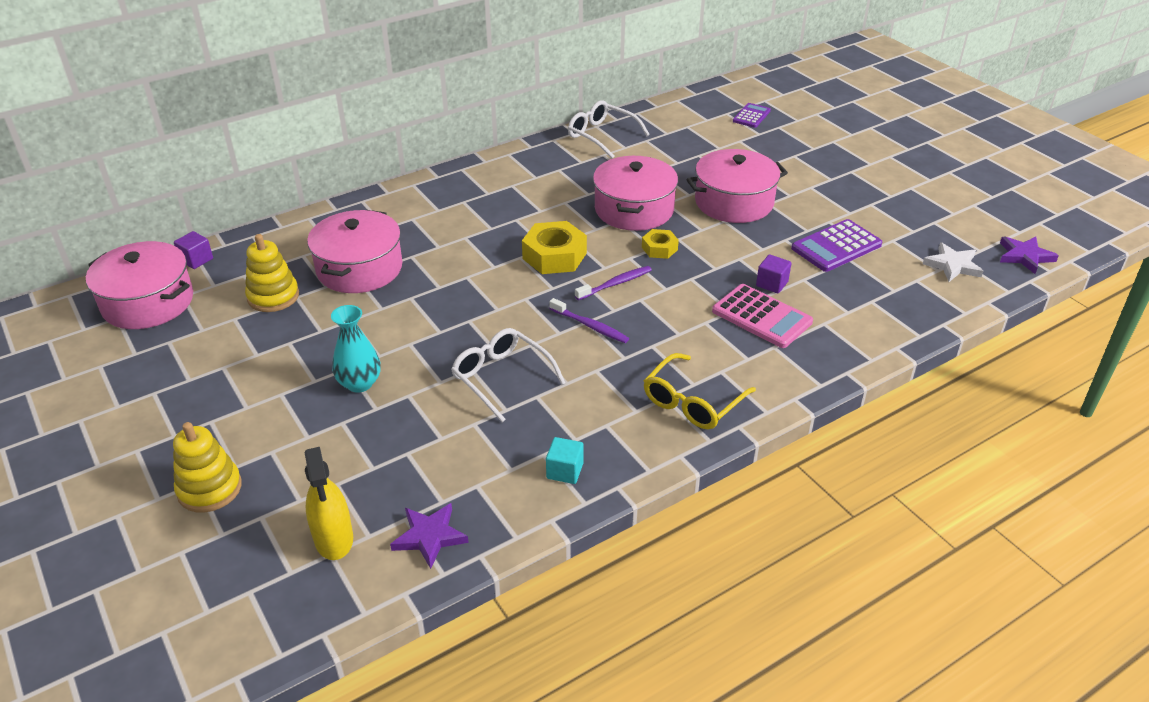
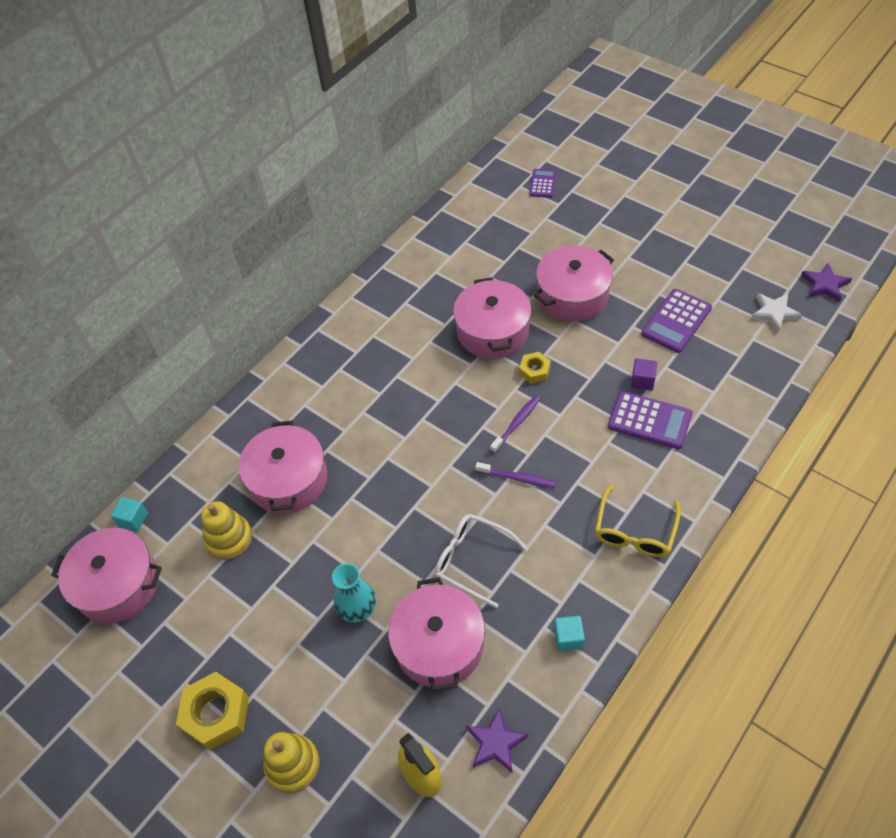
camera: 15 degrees left, 15 degrees up
purple cube [174,231,213,269] -> turquoise cube [110,497,148,532]
yellow nut [522,221,587,274] -> yellow nut moved to [176,672,249,750]
white glasses [568,100,650,159] -> none
pink calculator [712,284,813,348] -> purple calculator [608,391,692,449]
none -> pink pot [388,577,485,691]

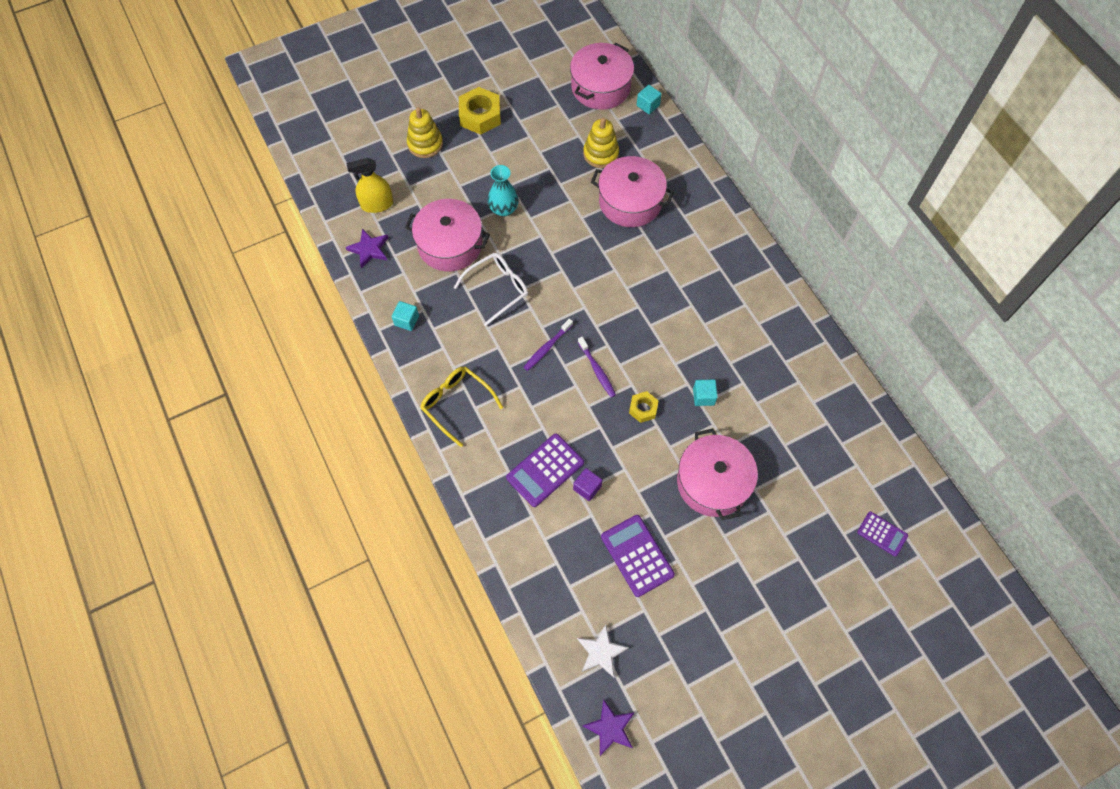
camera: 110 degrees right, 10 degrees up
pink pot [453,277,531,359] -> turquoise cube [693,380,718,406]

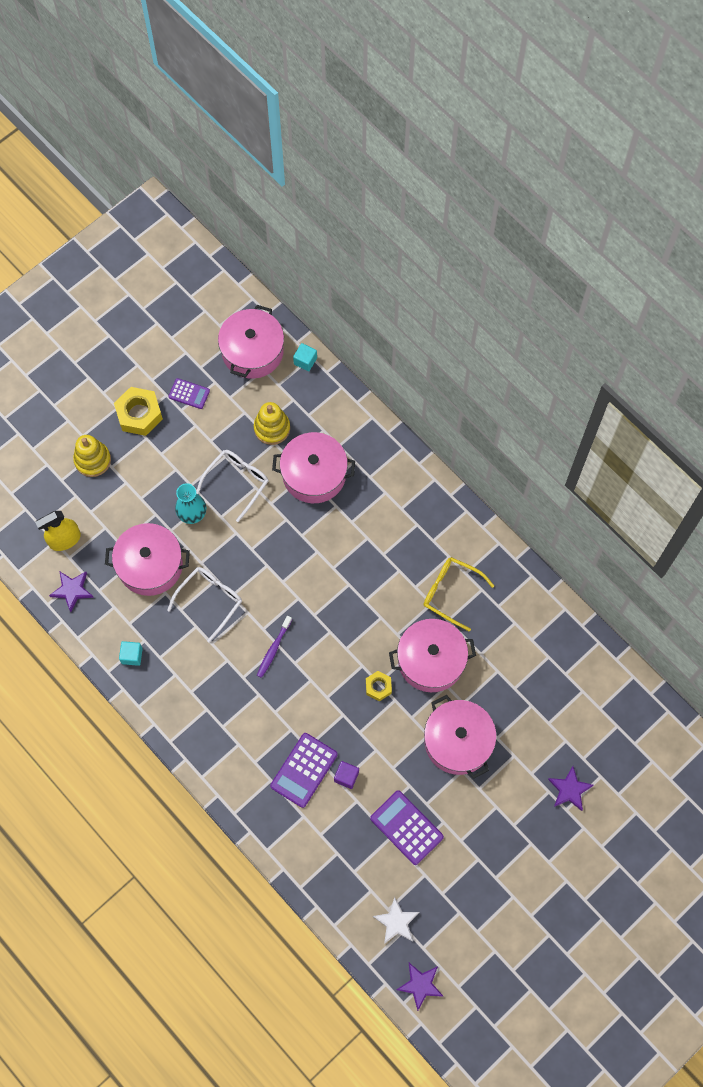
camera: 15 degrees left, 5 degrees up
yellow glasses [420,366,503,447] -> yellow glasses moved to [423,557,494,631]
purple toothbrush [578,337,616,397] -> none
turquoise cube [693,380,718,406] -> pink pot [389,619,476,692]
purple calculator [857,511,908,557] -> purple calculator moved to [168,378,210,409]
none -> white glasses [196,450,269,522]
none -> purple star [548,766,594,811]

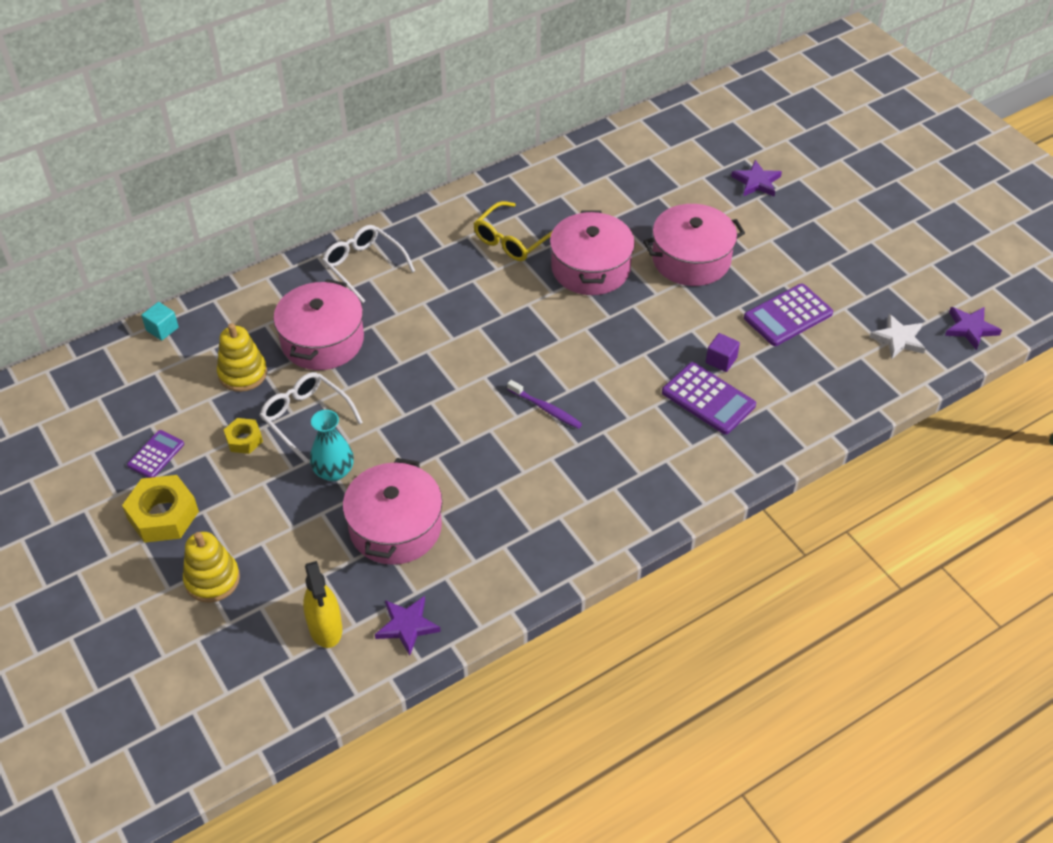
camera: 80 degrees left, 20 degrees down
turquoise cube [119,641,143,666] -> none
white glasses [167,567,242,643] -> white glasses moved to [322,225,415,303]
pink pot [218,305,284,379] -> none
yellow nut [366,671,392,701] -> yellow nut moved to [224,418,263,454]

